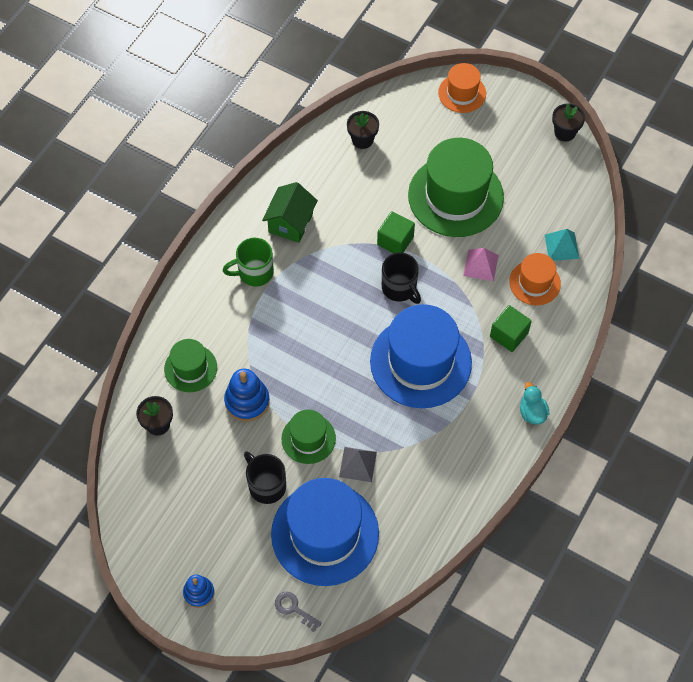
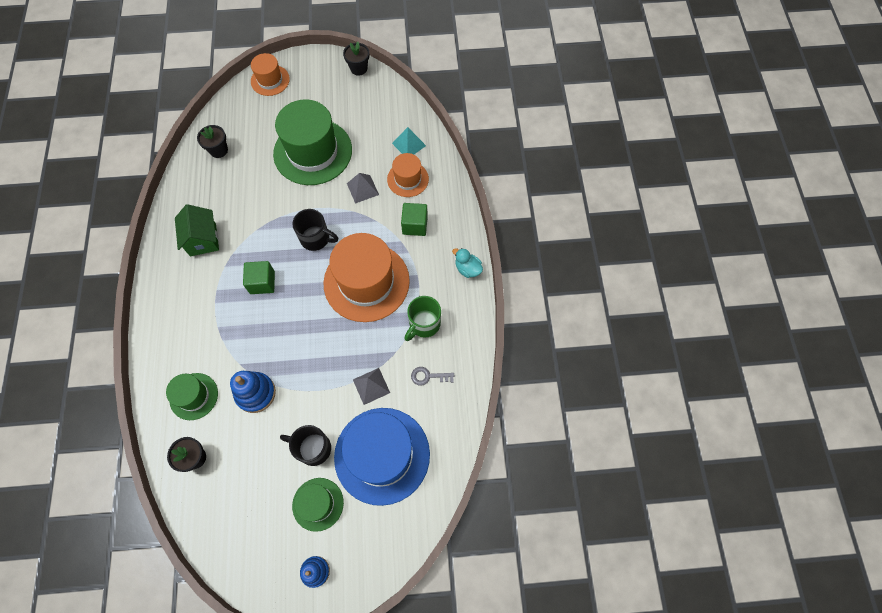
camera: 35 degrees left, 5 degrees up
green mug [223,238,274,287] -> green mug moved to [404,296,441,341]
grey key [275,592,322,632] -> grey key moved to [411,367,454,386]
green hat [281,409,336,464] -> green hat moved to [292,478,344,532]
blue hat [370,304,472,408] -> orange hat [324,233,410,322]
green cube [377,211,415,253] -> green cube moved to [243,261,275,294]
pink pyramid [463,248,499,281] -> grey pyramid [347,173,379,204]

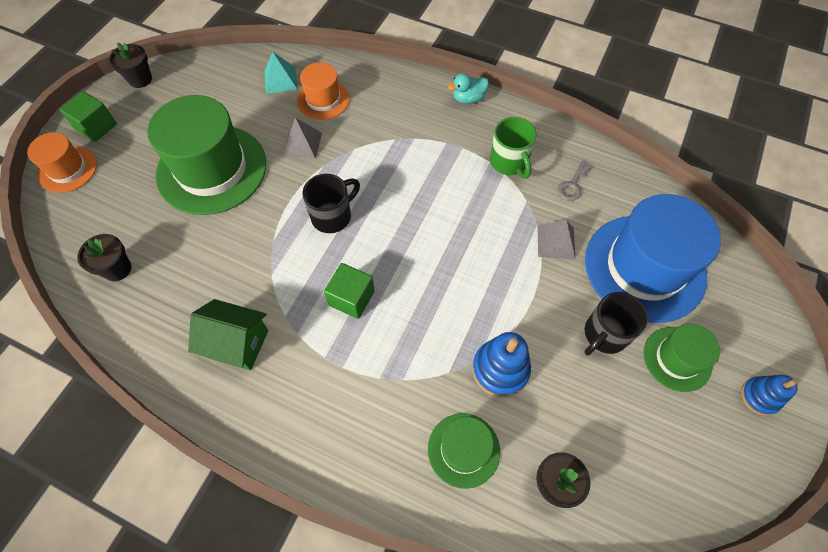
camera: 60 degrees left, 5 degrees down
orange hat [324,233,410,322] -> none
green cube [401,203,428,236] -> green cube moved to [59,91,117,142]

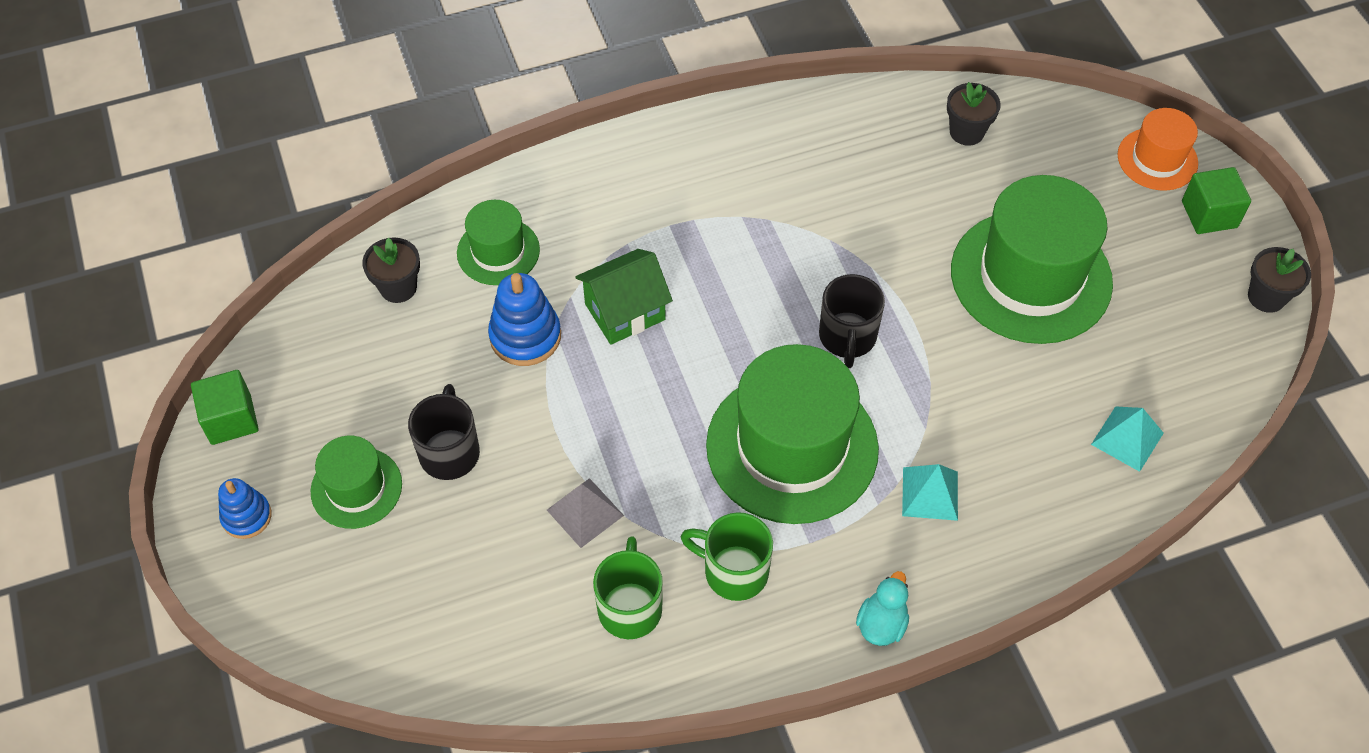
camera: 135 degrees right, 5 degrees down
green house [188,299,268,370] -> green house moved to [575,249,673,345]
grey pyramid [283,118,322,159] -> none
orange hat [297,63,350,120] -> none
green cube [324,263,375,319] -> green cube moved to [191,370,259,445]
grey key [557,161,592,201] -> green mug [593,537,663,639]
blue hat [585,194,721,323] -> none
none -> green hat [706,344,879,524]
none -> turquoise pyramid [902,464,958,521]

